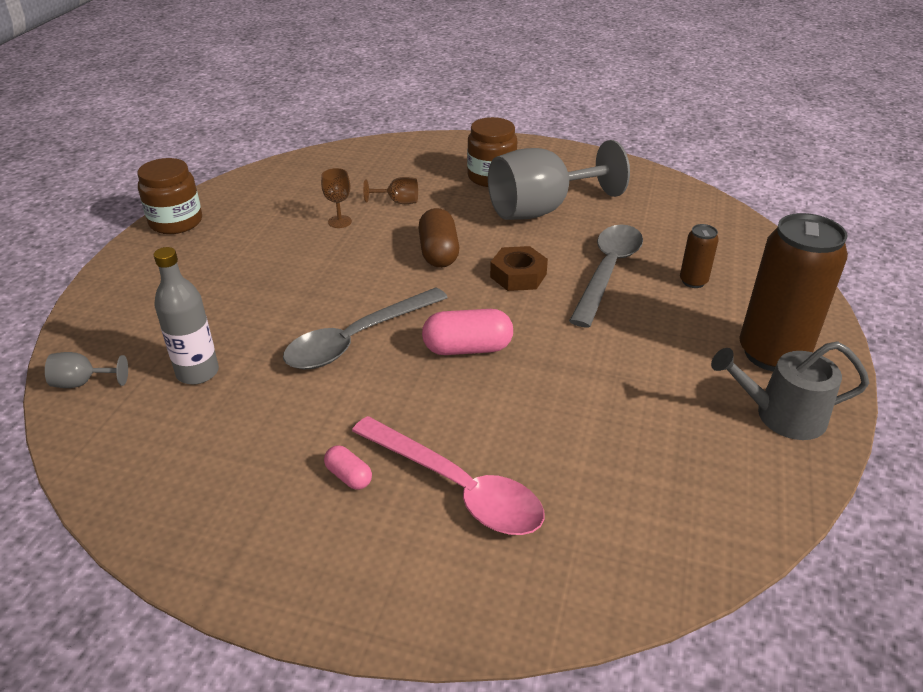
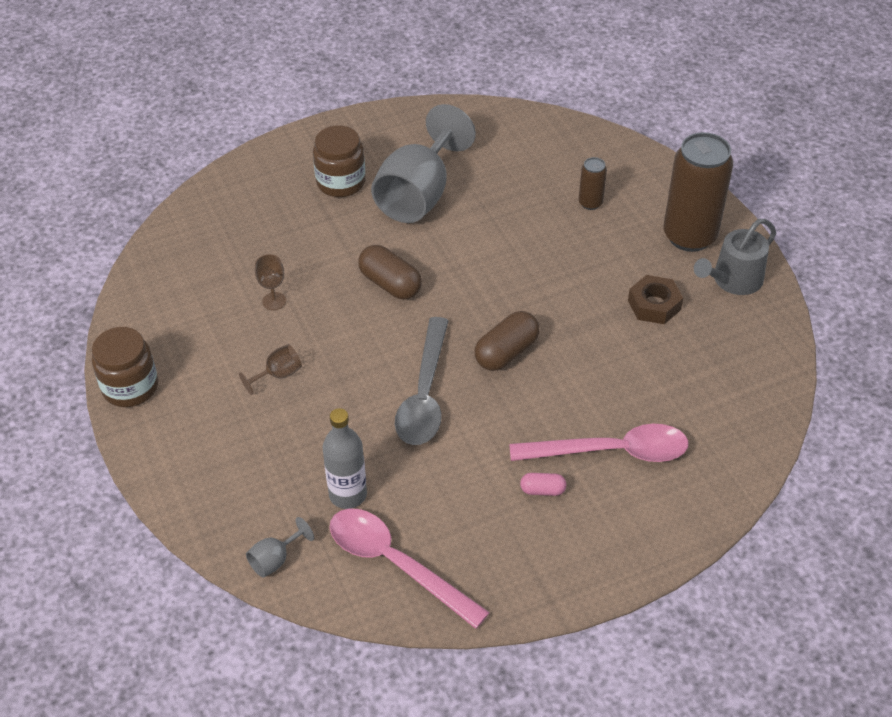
camera: 40 degrees left, 10 degrees up
brown goblet [363,177,418,204] -> brown goblet moved to [239,344,302,395]
pink capsule [422,309,513,355] -> brown capsule [475,311,540,371]
brown nut [490,246,548,291] -> brown nut moved to [628,275,683,324]
grey spoon [569,225,643,328] -> none
none -> pink spoon [330,509,490,629]

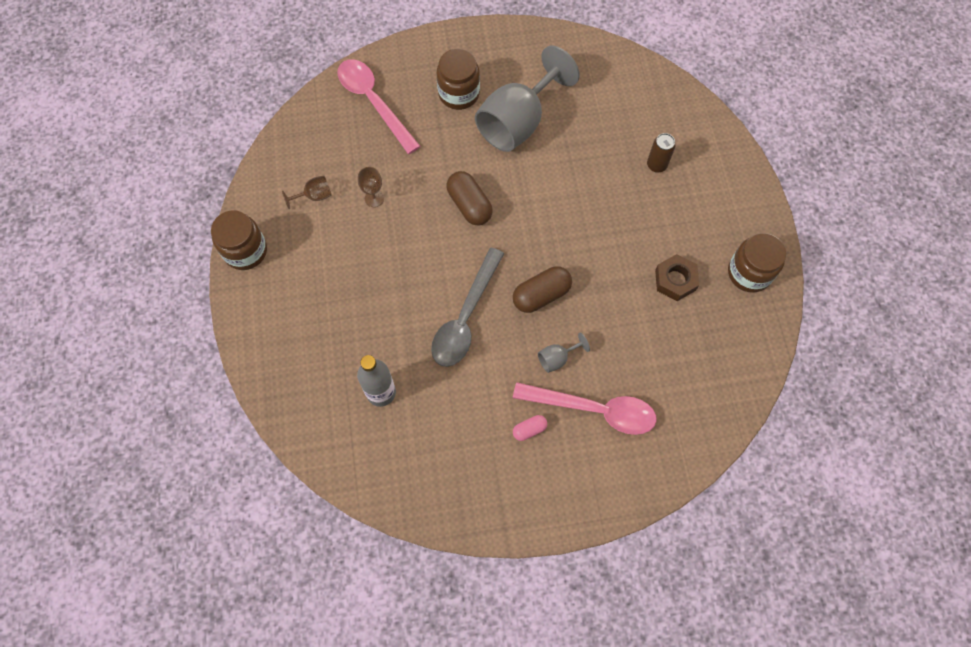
camera: 15 degrees right, 20 degrees up
brown goblet [239,344,302,395] -> brown goblet moved to [282,176,332,209]
grey goblet [246,517,314,577] -> grey goblet moved to [538,333,590,373]
pink spoon [330,509,490,629] -> pink spoon moved to [338,59,420,154]
pink capsule [520,473,566,496] -> pink capsule turned 45 degrees counterclockwise [513,415,547,441]
brown can [663,132,733,252] -> none
grey watering can [694,219,776,295] -> brown jar [728,233,786,293]

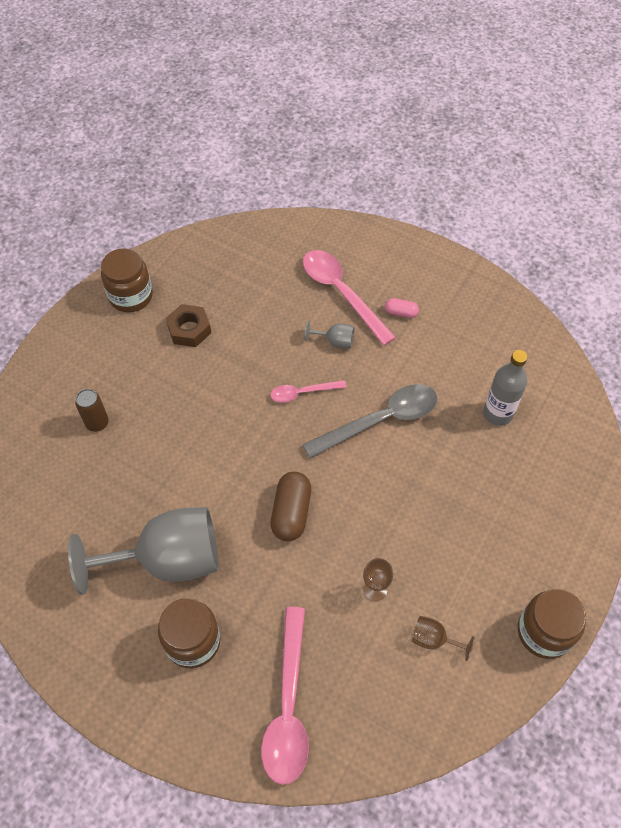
camera: 140 degrees left, 10 degrees down
brown capsule [513,266,572,313] -> pink spoon [271,380,347,403]

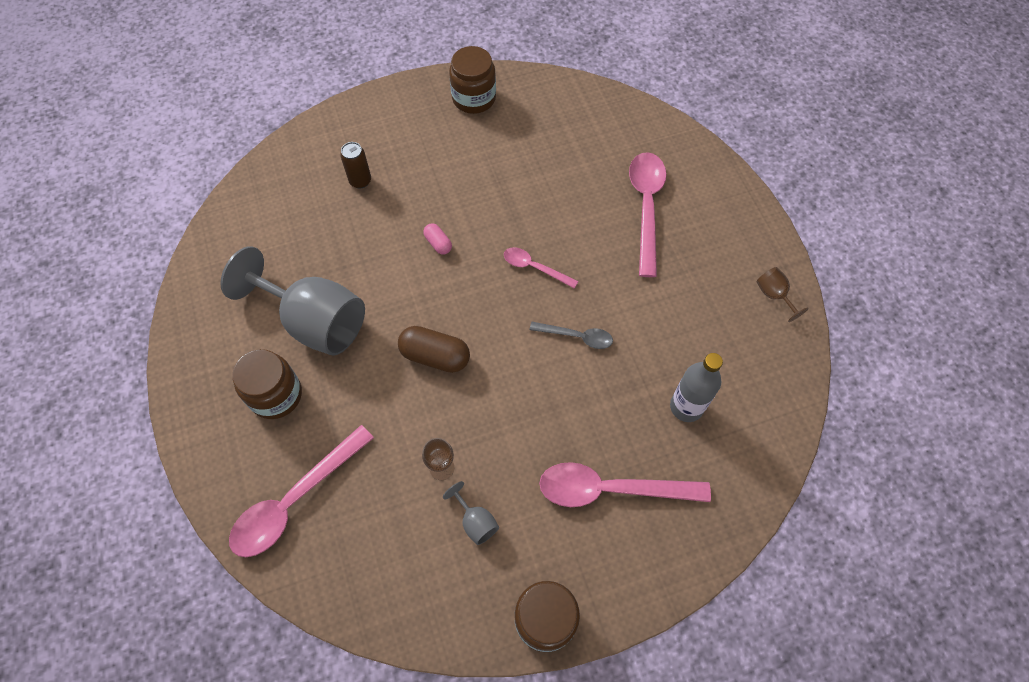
camera: 40 degrees right, 5 degrees up
brown nut [166,304,211,347] -> none
brown capsule [271,472,311,541] -> brown capsule turned 60 degrees clockwise [398,326,470,373]
grey spoon [302,384,437,458] -> grey spoon [530,322,613,349], size x0.54
grey goblet [305,321,355,348] -> grey goblet moved to [443,481,499,545]
pink capsule [385,298,419,318] -> pink capsule moved to [423,223,452,254]
brown goblet [411,616,475,661] -> brown goblet moved to [756,267,809,322]
none -> pink spoon [539,462,711,507]

